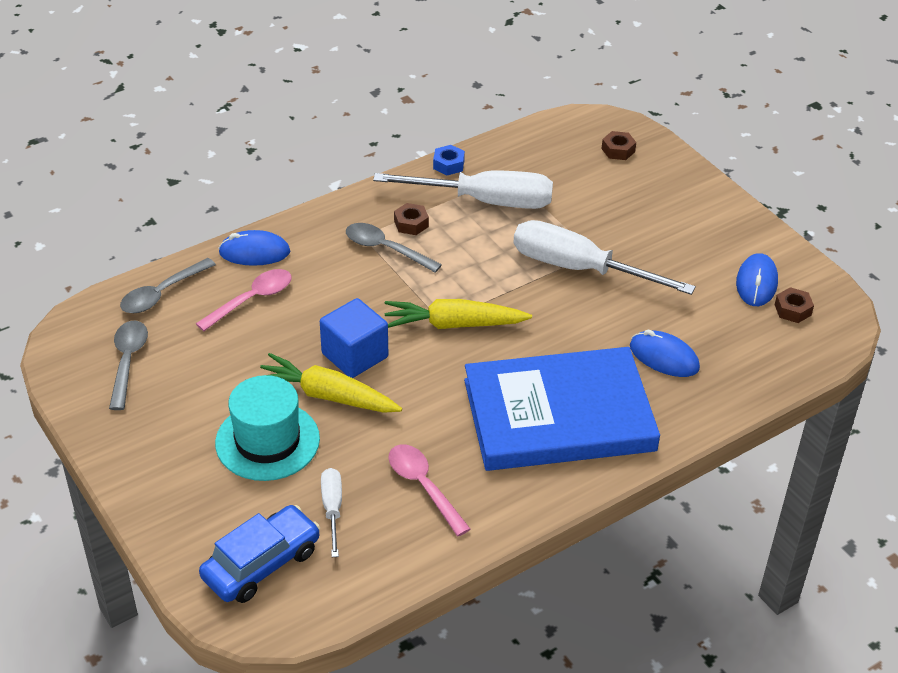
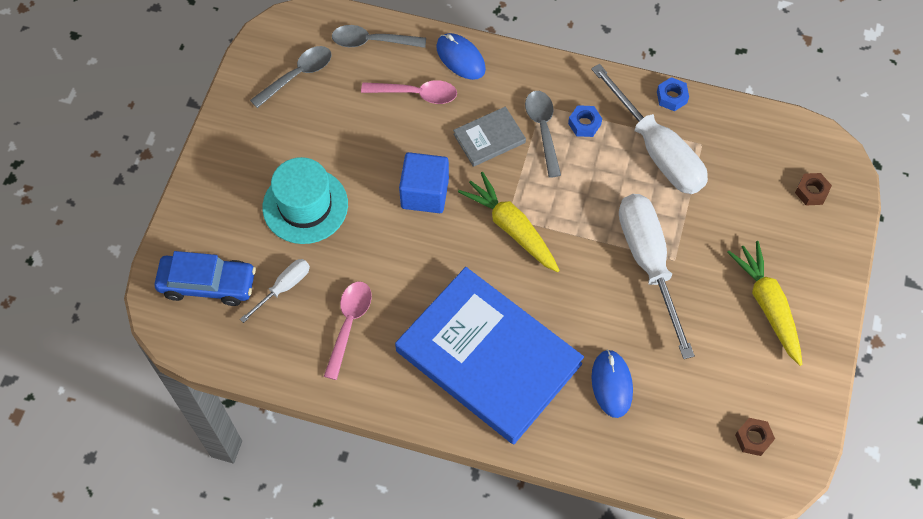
camera: 50 degrees right, 20 degrees up
yellow carrot [260,353,402,413] -> yellow carrot moved to [727,241,803,366]
brown nut [394,203,429,235] -> blue nut [568,105,602,137]
blue mouse [736,253,778,306] -> none
none -> grey book [453,106,526,167]

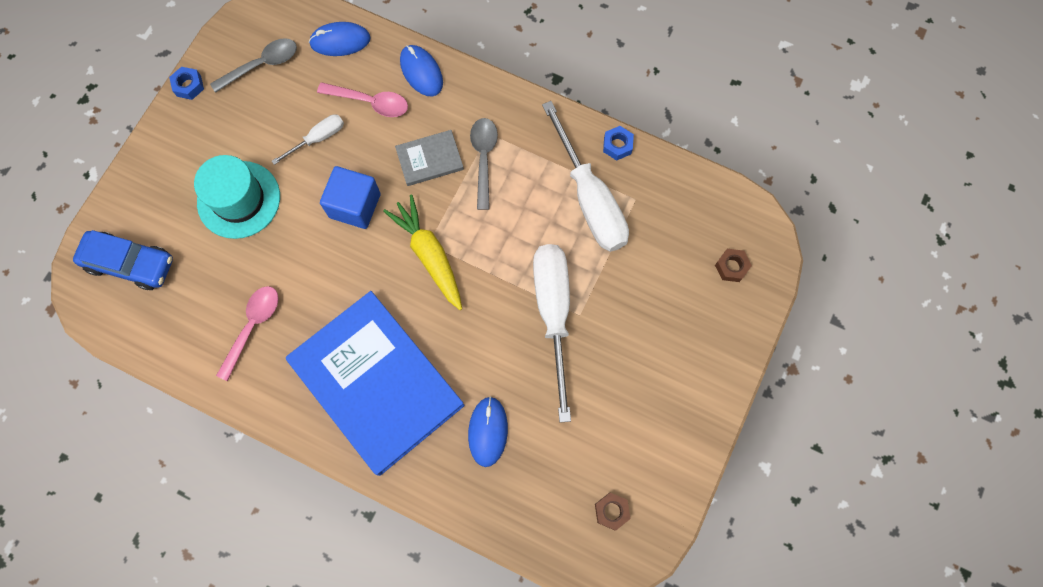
camera: 10 degrees right, 10 degrees up
white screwdriver [240,259,310,323] -> white screwdriver moved to [272,114,344,165]
grey spoon [332,25,426,48] -> blue mouse [309,22,371,56]
blue nut [568,105,602,137] -> blue nut moved to [169,67,204,100]
yellow carrot [727,241,803,366] -> none

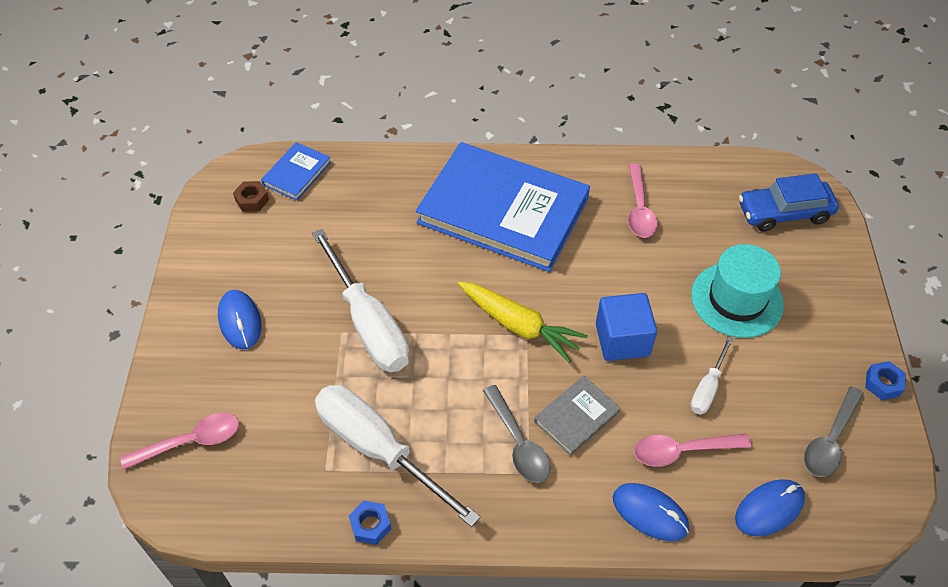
camera: 155 degrees right, 20 degrees down
blue mouse [468,396,508,467] -> blue mouse moved to [218,290,261,349]
brown nut [715,249,752,282] -> pink spoon [120,413,239,470]
none -> blue book [261,142,331,201]

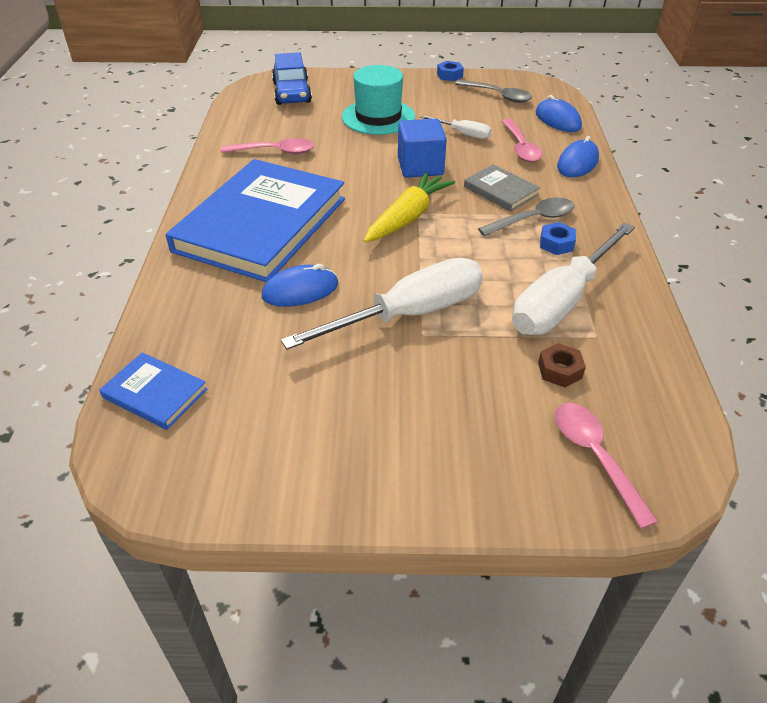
camera: 90 degrees left, 10 degrees down
blue mouse [218,290,261,349] -> blue mouse moved to [262,264,338,307]
brown nut [233,181,269,212] -> brown nut moved to [538,343,586,387]
blue nut [349,501,391,545] -> blue nut moved to [540,222,576,255]

